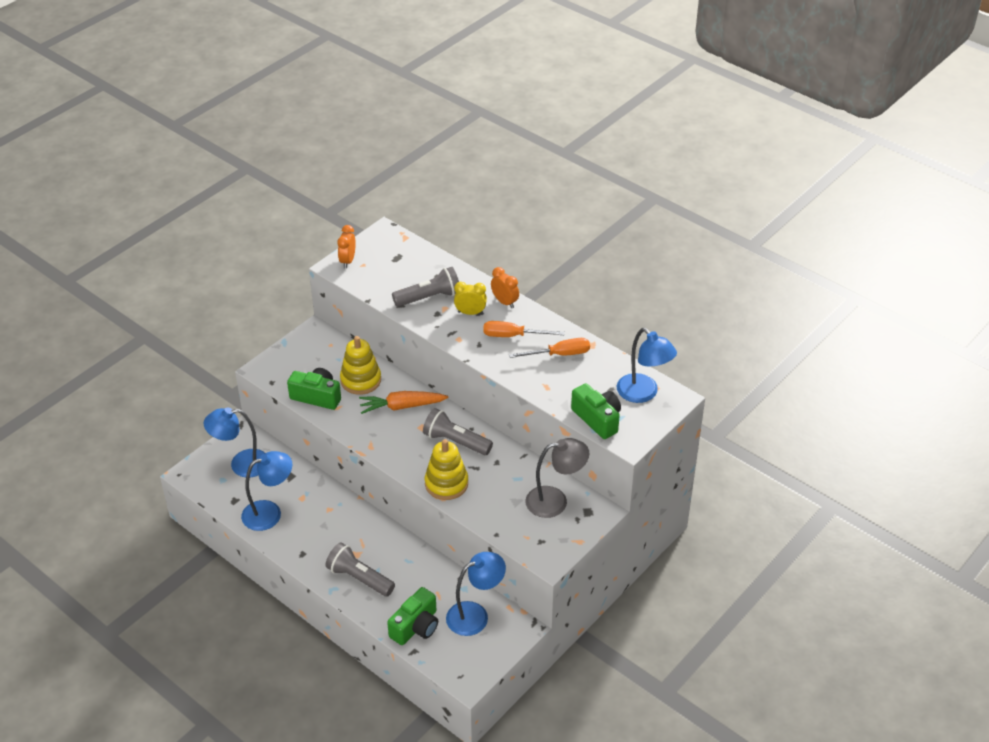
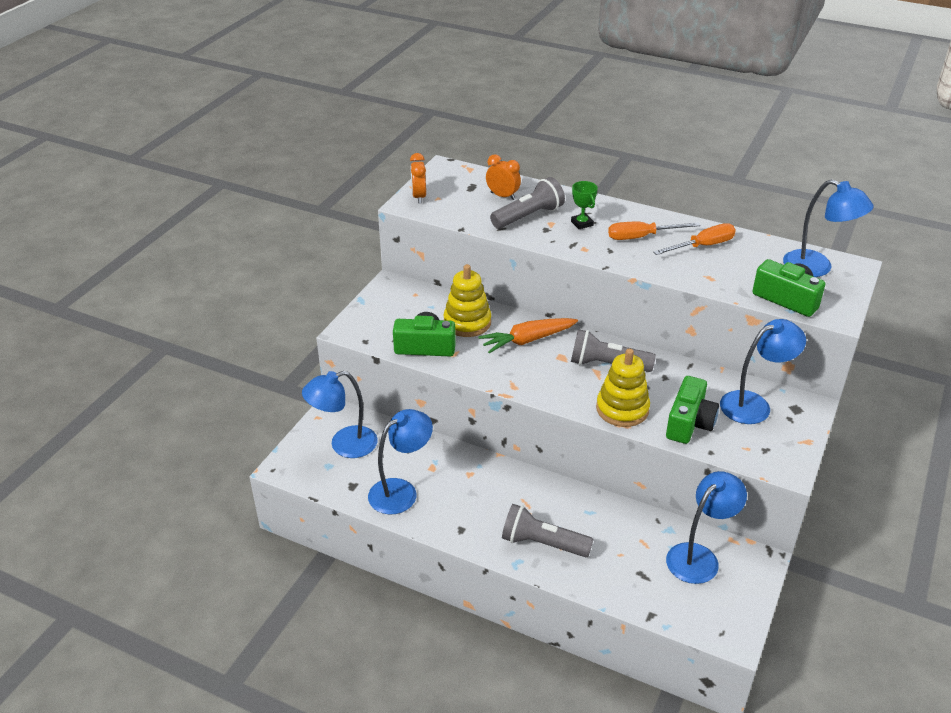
camera: 15 degrees left, 5 degrees down
green camera [387,587,438,645] -> green camera moved to [666,376,719,444]
yellow clock [454,282,487,315] -> green trophy [571,181,598,229]
orange clock [491,267,519,308] -> orange clock moved to [486,154,521,200]
grey lamp [525,438,589,518] -> blue lamp [720,319,806,424]

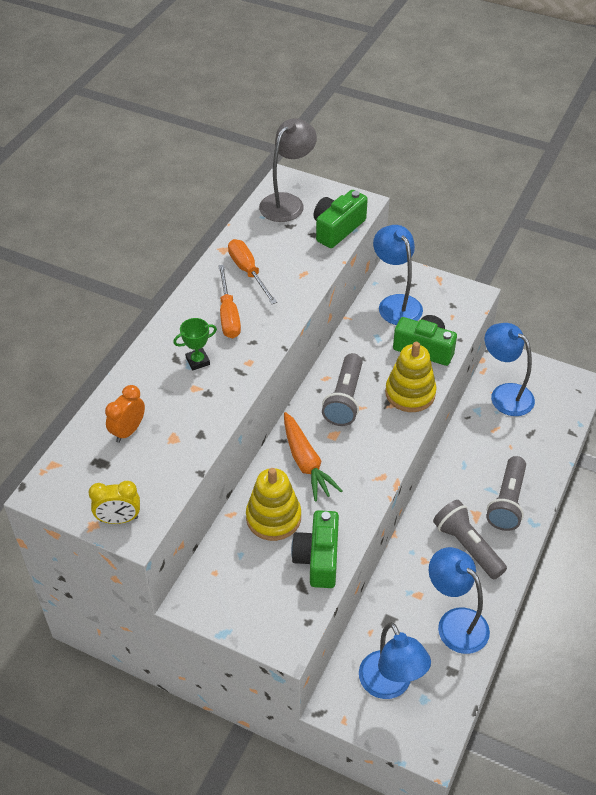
camera: 90 degrees left, 10 degrees up
orange clock [410,153,426,204] -> yellow clock [88,481,140,524]
grey flashlight [490,177,565,229] -> grey flashlight moved to [433,500,507,579]
blue lamp [783,179,874,277] -> grey lamp [259,118,317,222]

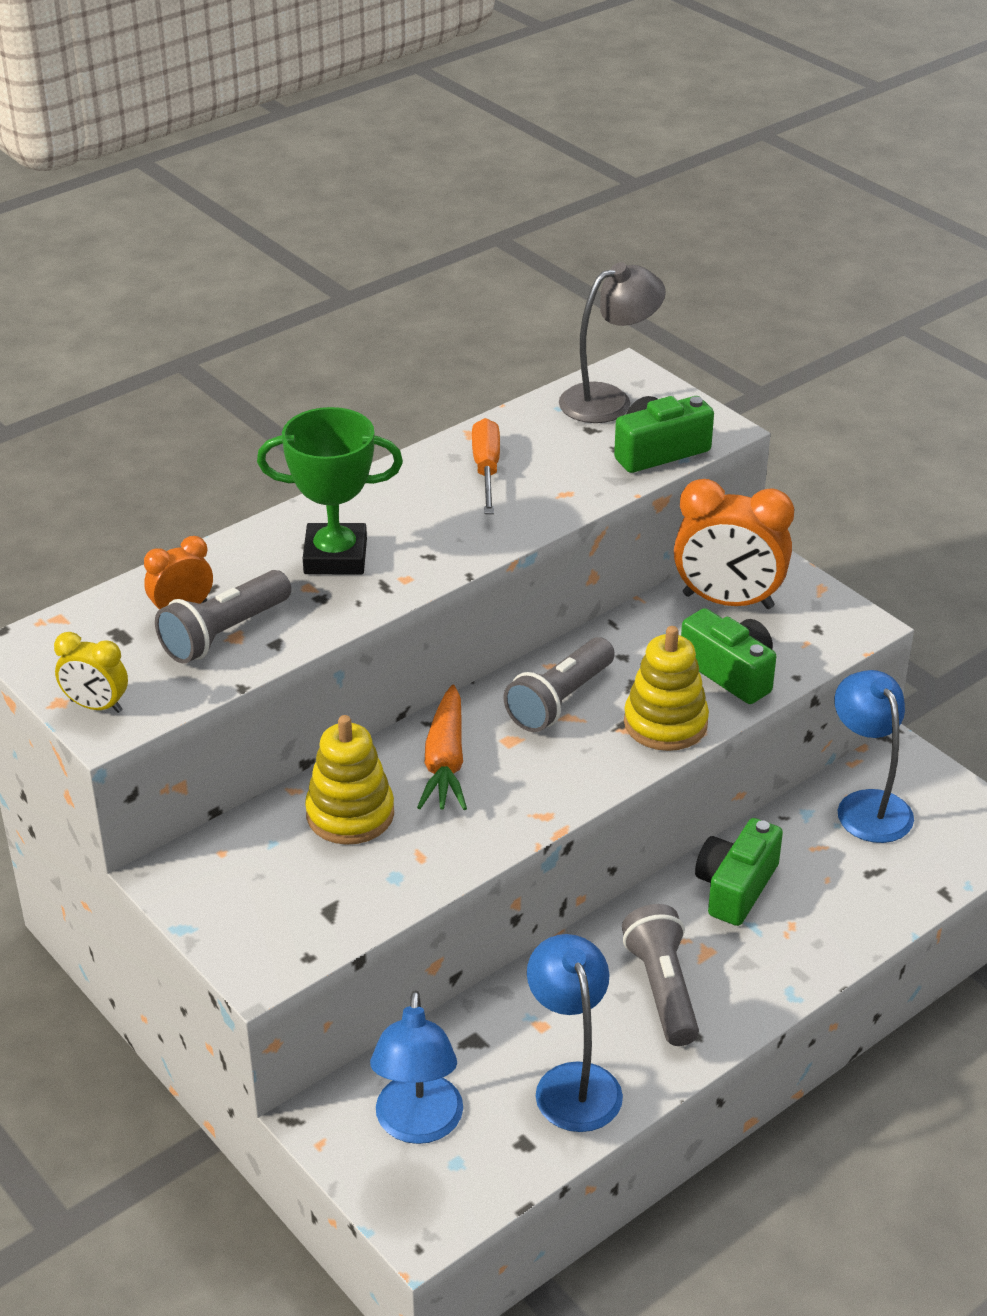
camera: 25 degrees right, 10 degrees down
green trophy [173,318,217,370] -> green trophy [257,407,403,574], size x2.01
orange screwdriver [218,265,241,338] -> none
green camera [291,510,339,588] -> green camera moved to [695,818,783,926]
blue lamp [373,225,423,325] -> orange clock [674,479,794,609]
grey flashlight [486,456,526,531] -> grey flashlight moved to [155,570,291,664]

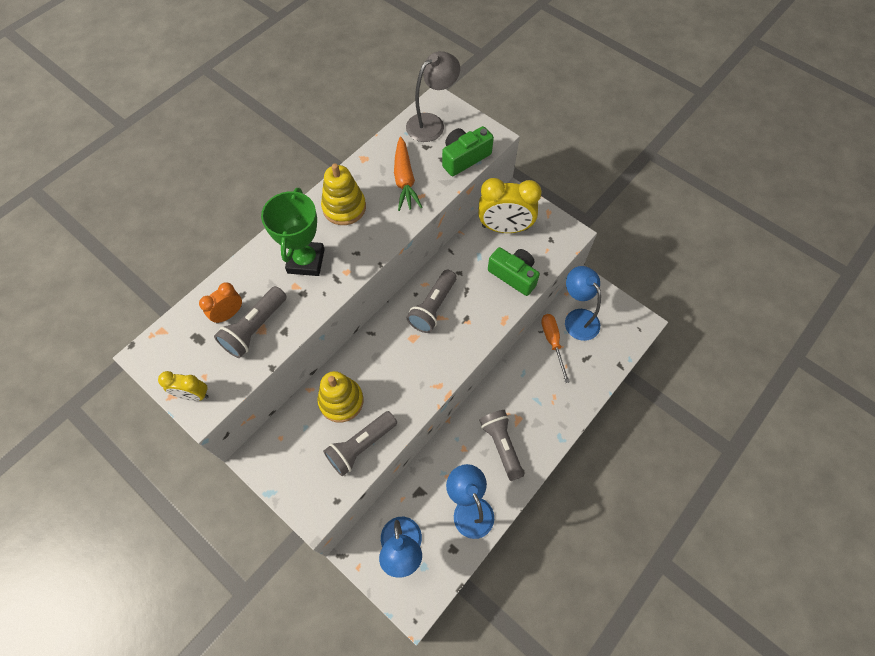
camera: 10 degrees left, 25 degrees up
green trophy [257,407,403,574] -> green trophy turned 75 degrees counterclockwise [261,188,325,276]
orange carrot [417,685,467,810] -> orange carrot moved to [394,137,423,211]
orange screwdriver [472,418,500,514] -> orange screwdriver moved to [541,314,570,383]
yellow stacking toy [624,626,709,751] -> yellow stacking toy moved to [321,164,366,225]
orange clock [674,479,794,609] -> yellow clock [478,178,542,233]
green camera [695,818,783,926] -> none
none -> grey flashlight [323,411,397,476]

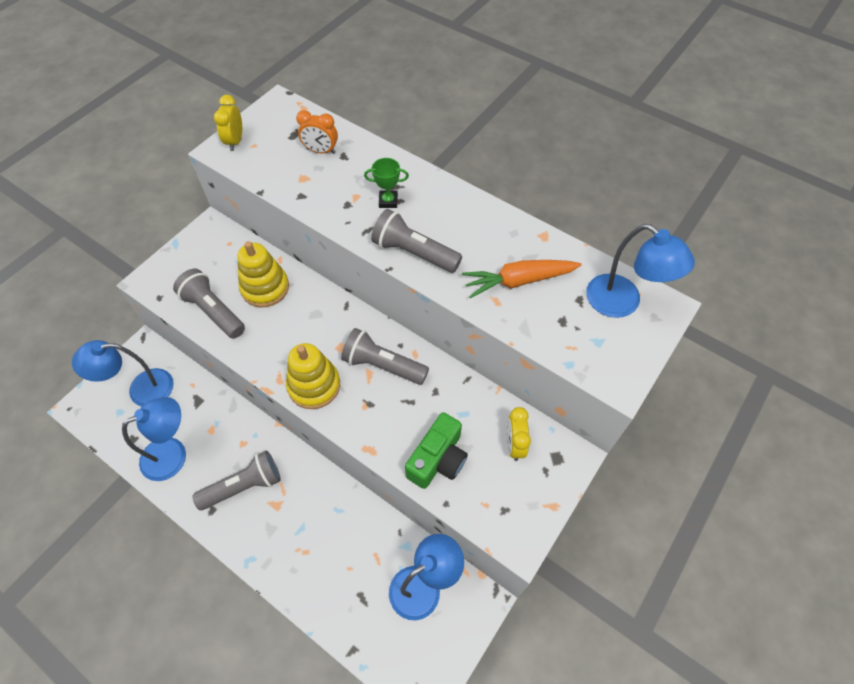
camera: 85 degrees right, 5 degrees down
orange clock [199,282,242,324] -> orange clock turned 150 degrees clockwise [296,110,338,154]
grey flashlight [214,286,287,358] -> grey flashlight moved to [371,209,462,273]
green trophy [261,188,325,276] -> green trophy [364,158,409,208], size x0.50
yellow stacking toy [321,164,366,225] -> yellow stacking toy moved to [286,343,340,409]
grey lamp [406,51,460,142] -> blue lamp [586,224,695,318]
green camera [442,126,494,176] -> none
yellow clock [478,178,542,233] -> yellow clock [507,407,531,461], size x0.53
orange screwdriver [541,314,570,383] -> none

